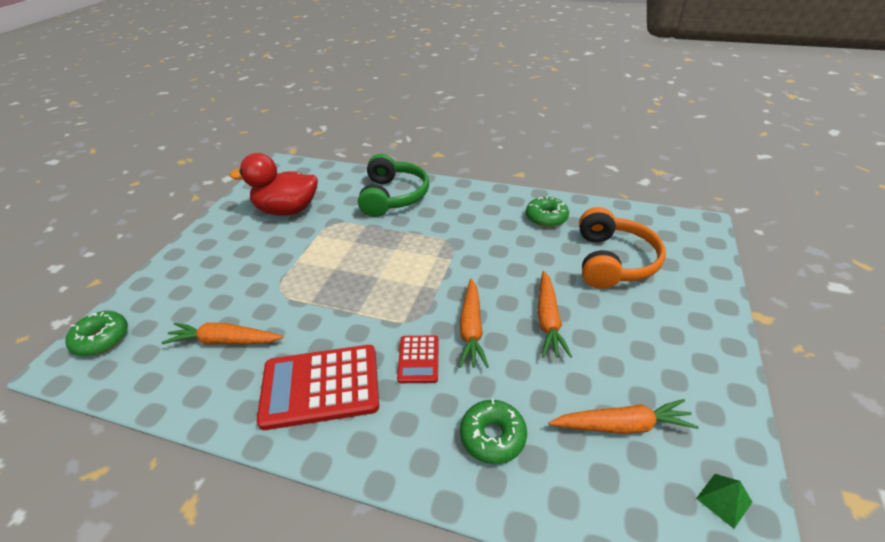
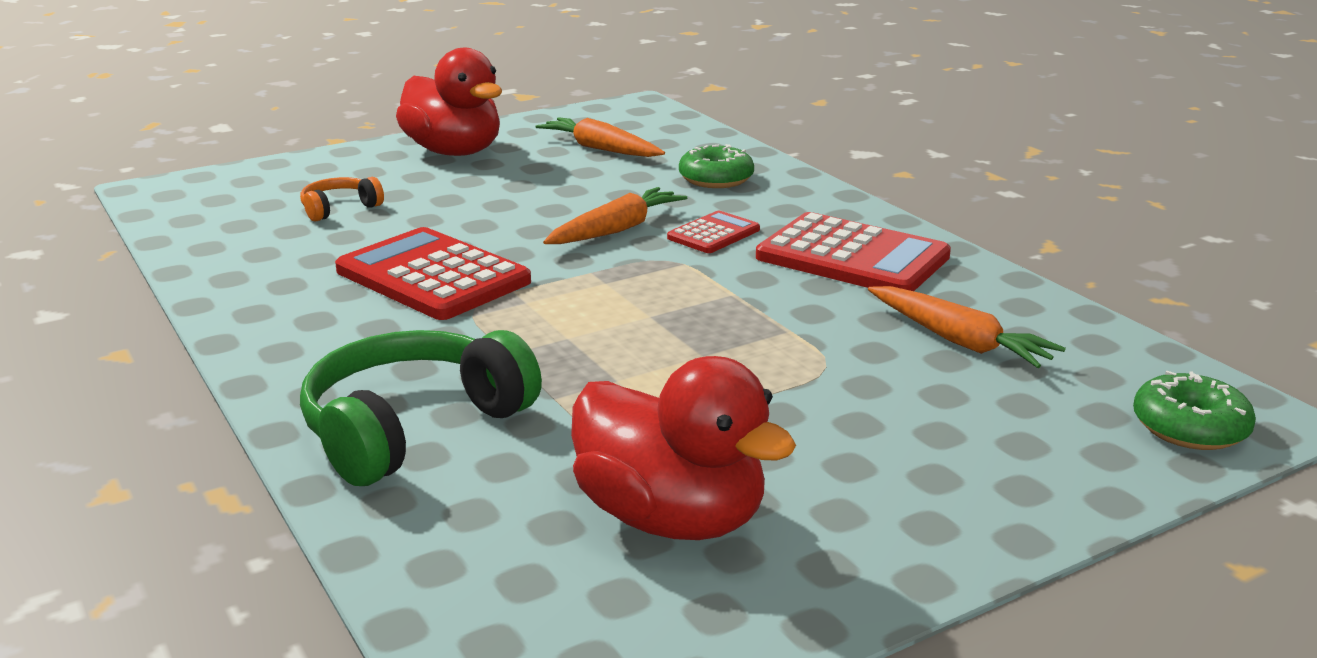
camera: 140 degrees left, 15 degrees down
green donut [526,196,569,227] -> none
orange carrot [537,271,572,358] -> none
orange headphones [579,207,666,289] -> orange headphones [300,177,384,221], size x0.49
green pyramid [696,474,752,529] -> none
none -> red calculator [335,227,531,320]
none -> red duck [396,48,502,156]

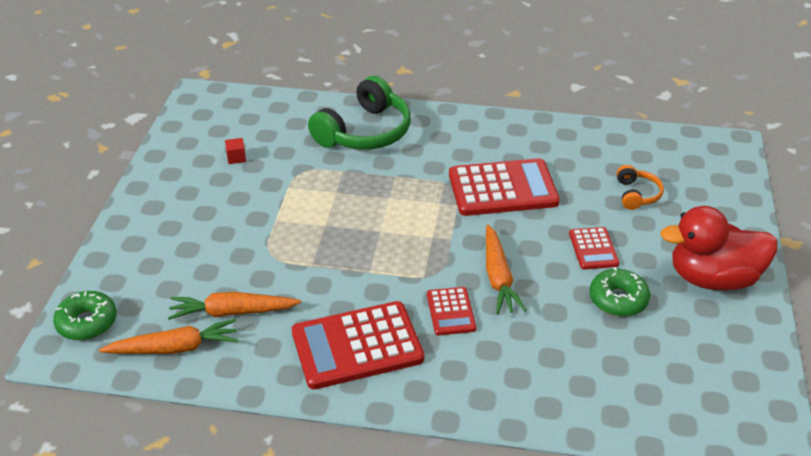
camera: 130 degrees right, 15 degrees up
green headphones [300,330,542,486] -> green headphones turned 45 degrees clockwise [308,76,411,150]
orange carrot [536,117,665,157] -> orange carrot moved to [99,319,238,354]
red duck [571,356,796,540] -> red cube [225,138,246,164]
green donut [679,144,754,188] -> green donut moved to [589,267,650,316]
none -> red calculator [569,227,619,270]

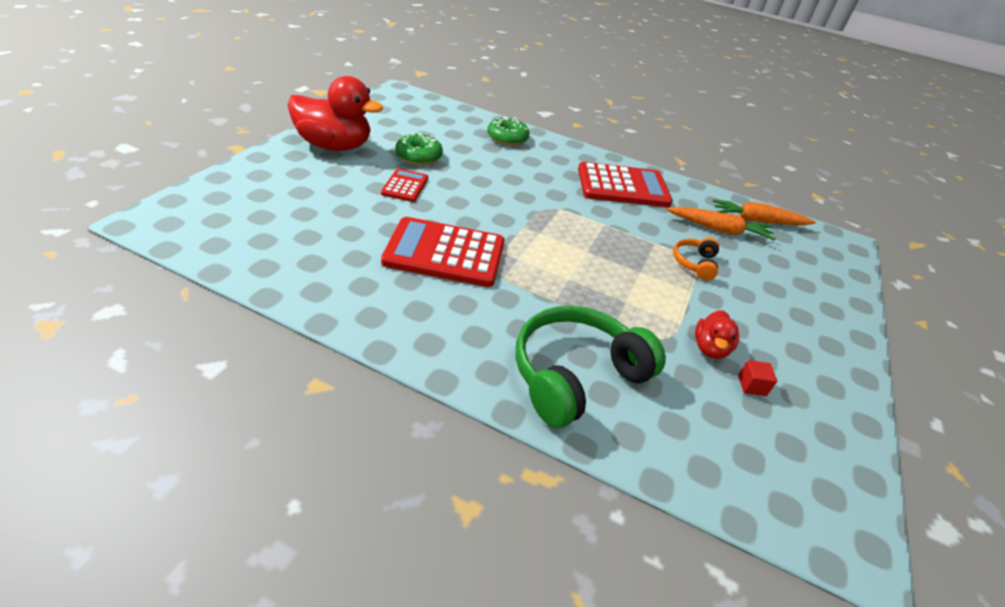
camera: 170 degrees left, 0 degrees up
green donut [53,291,117,340] -> green donut moved to [487,117,530,146]
red calculator [427,287,476,336] -> none
orange carrot [486,225,527,314] -> none
orange headphones [617,165,664,210] -> orange headphones moved to [673,237,719,281]
none -> red duck [695,310,739,359]

